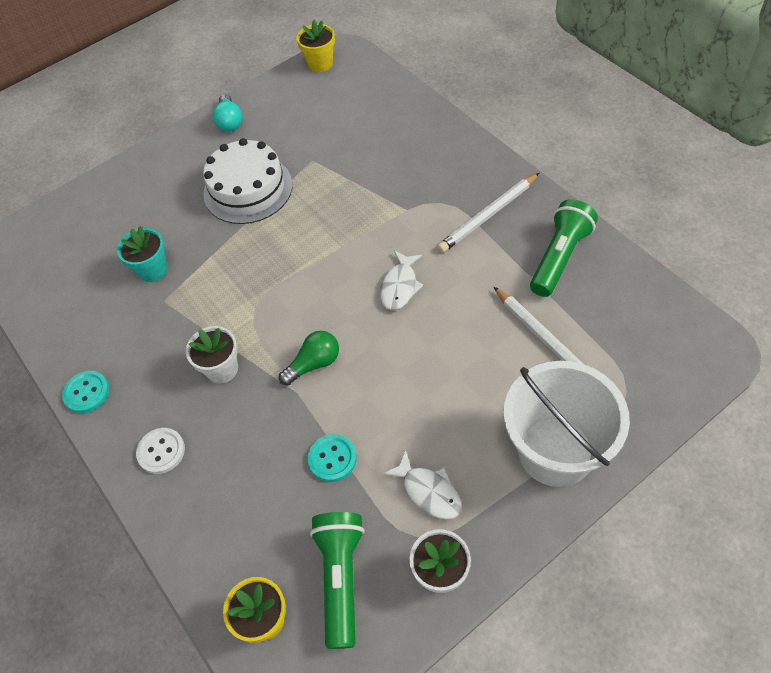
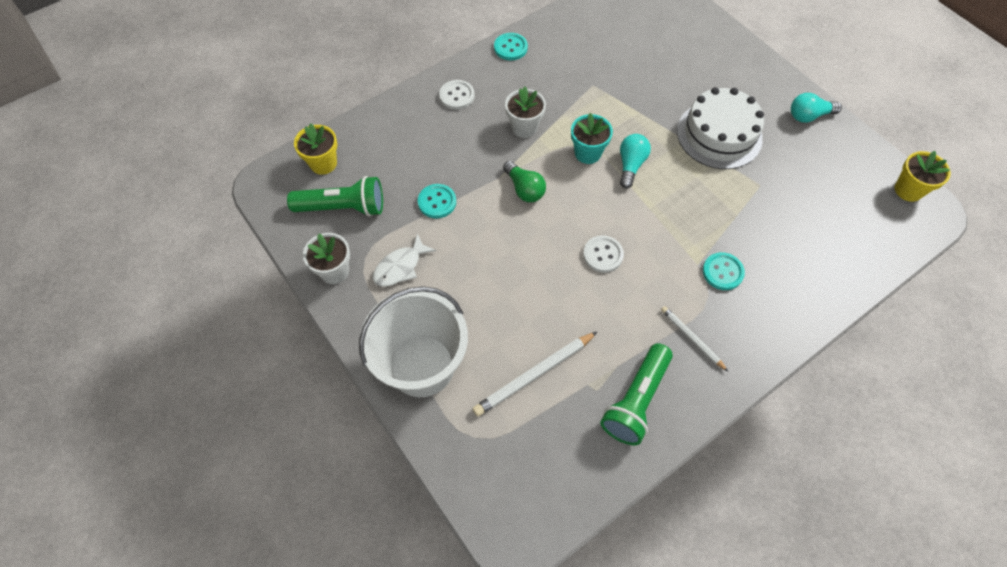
camera: 85 degrees right, 5 degrees up
turquoise flower pot [117,226,168,282] -> turquoise flower pot moved to [571,113,613,164]
white fish [380,250,424,310] -> white button [583,235,624,273]
white pencil [437,173,539,253] -> white pencil [661,306,728,371], size x0.60
green flashlight [530,199,598,297] -> green flashlight turned 90 degrees clockwise [600,343,673,445]
none -> turquoise light bulb [620,134,651,188]
none -> turquoise button [703,252,745,290]

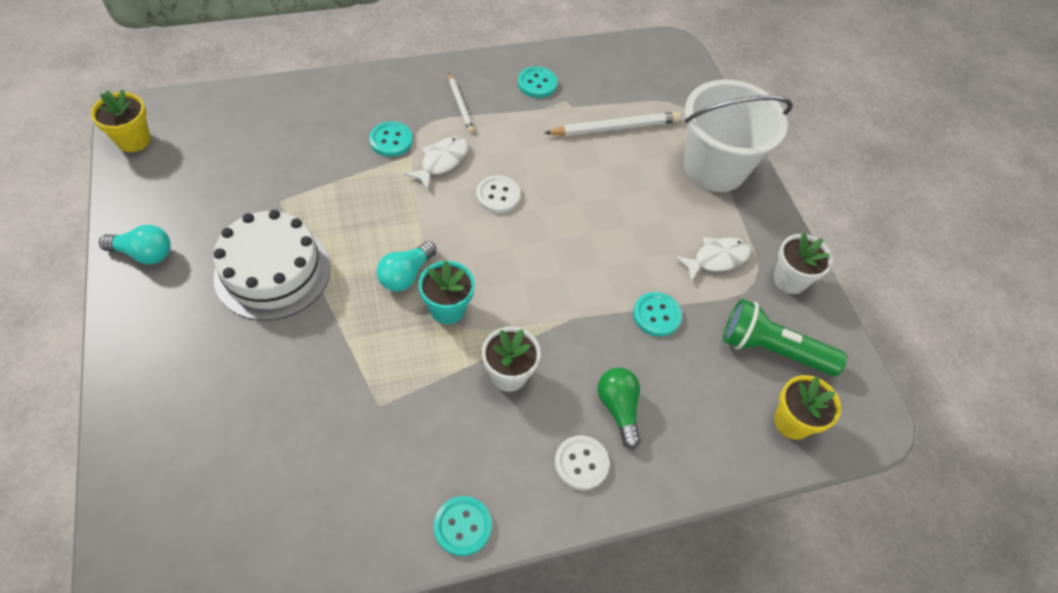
camera: 165 degrees left, 5 degrees down
green light bulb [503,161,546,202] -> green light bulb moved to [597,367,641,449]
green flashlight [600,343,673,445] -> turquoise button [518,67,557,98]
none -> white fish [404,136,468,190]

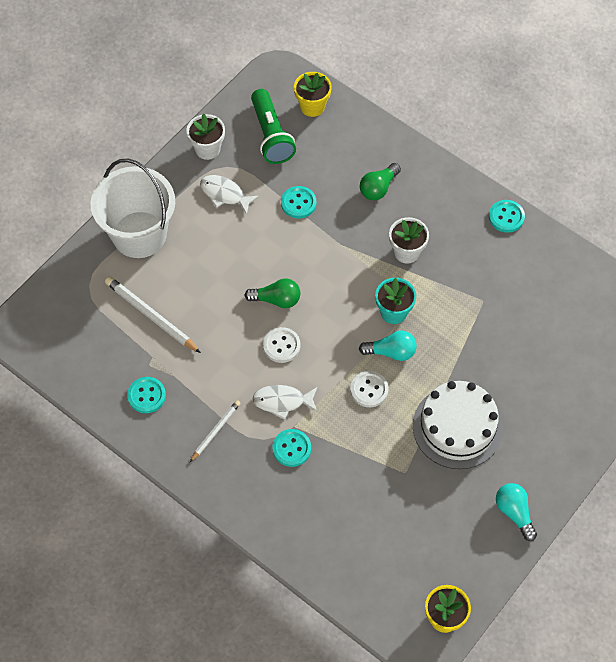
camera: 120 degrees left, 5 degrees up
white button [555,435,610,490] -> white button moved to [350,371,388,407]
none -> green light bulb [244,279,300,308]

